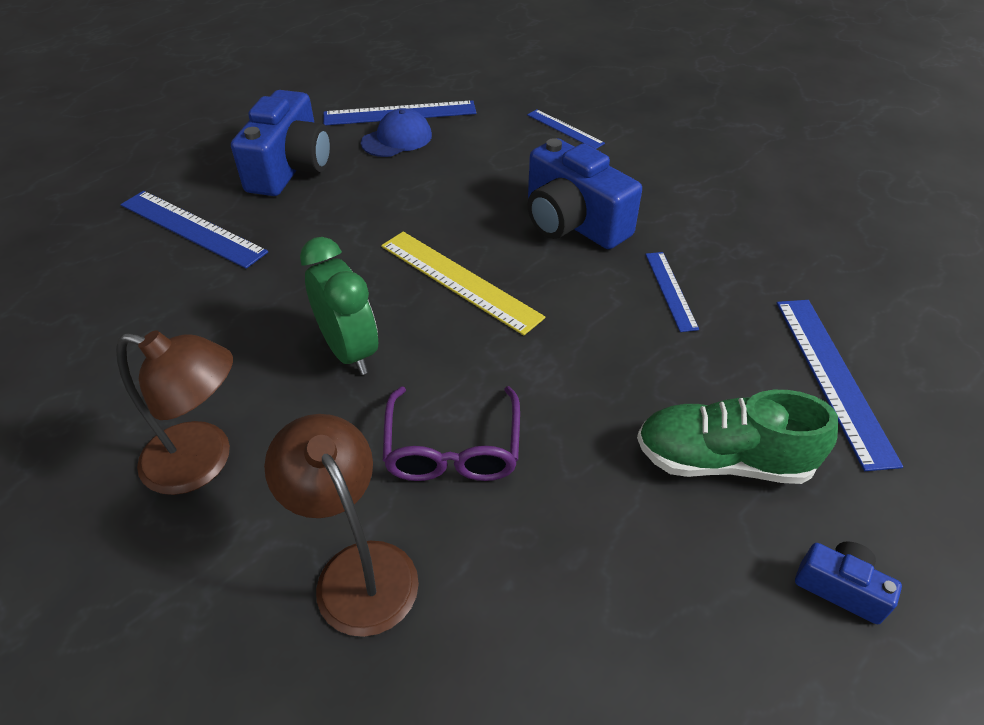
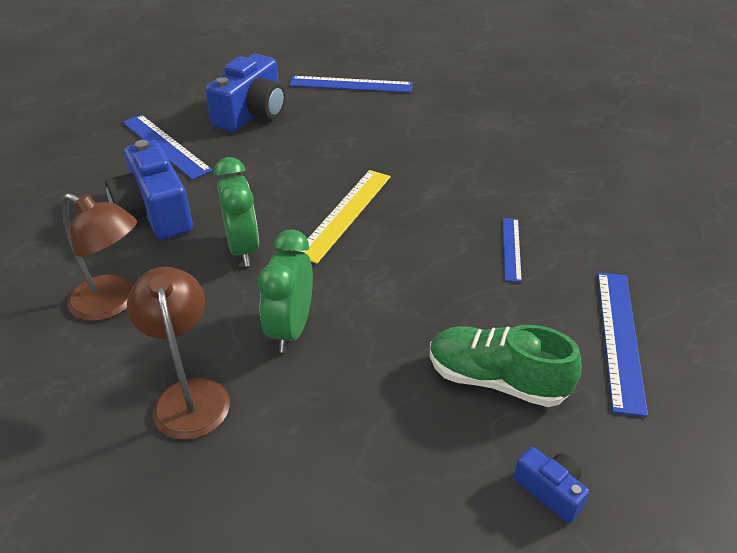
camera: 15 degrees right, 5 degrees down
blue cap [361,108,432,157] -> none
yellow ruler [381,232,545,336] -> yellow ruler turned 60 degrees clockwise [299,170,391,264]
purple glasses [383,386,520,481] -> green clock [258,229,313,353]
blue ruler [527,109,605,149] -> none
blue camera [528,138,642,249] -> blue camera moved to [105,140,193,240]

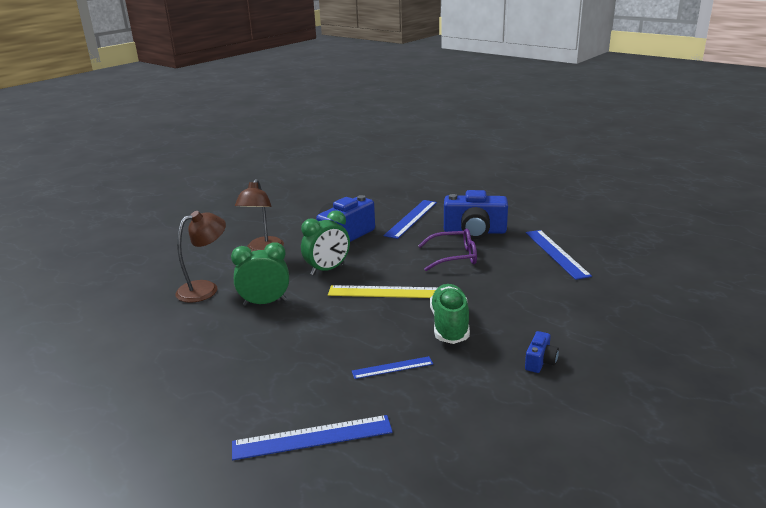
camera: 70 degrees right, 15 degrees down
green shoe [430,325,582,407] -> green shoe moved to [430,284,470,344]
blue camera [514,447,589,523] -> blue camera moved to [525,331,559,373]
none -> purple glasses [418,229,477,271]

